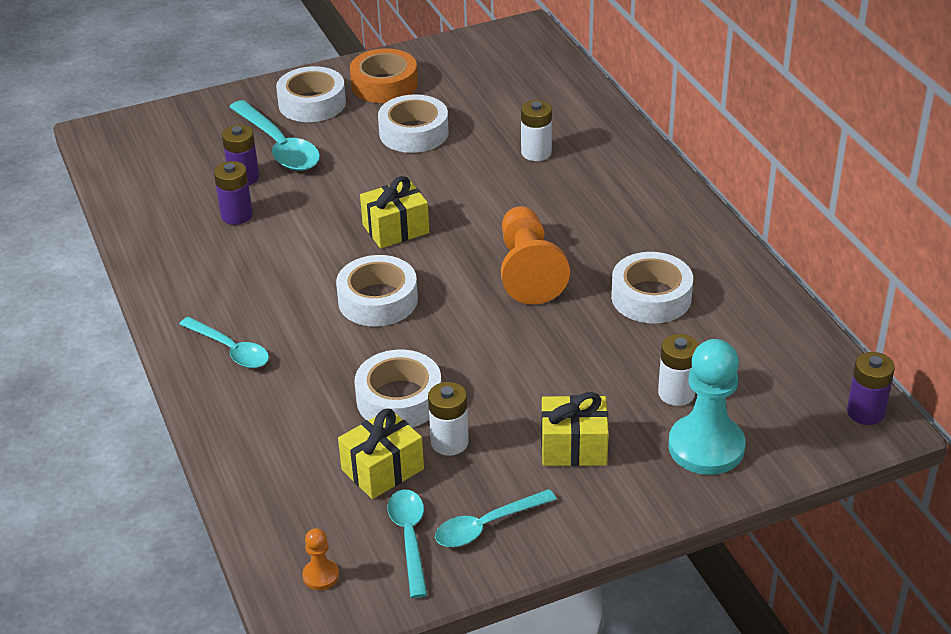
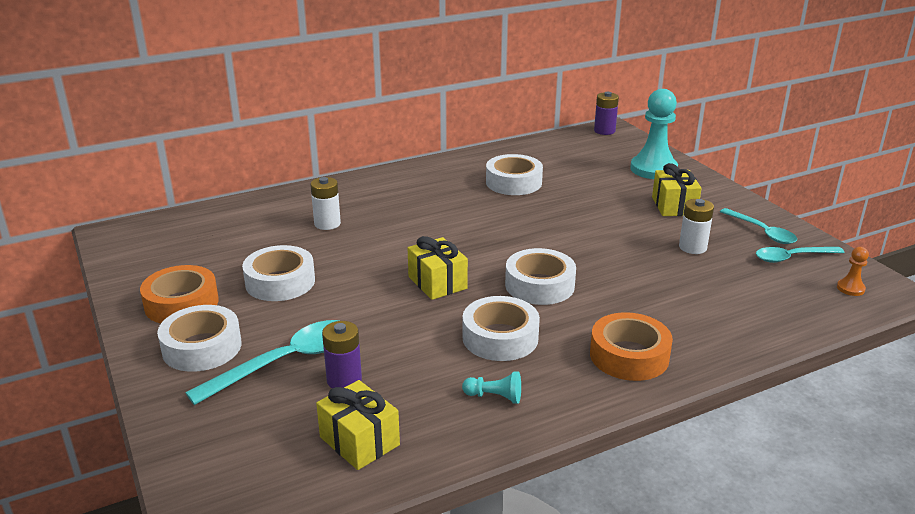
camera: 95 degrees left, 10 degrees down
turquoise spoon [179,317,269,368] -> orange tape [590,312,673,381]
purple battery [214,161,253,225] -> none
yellow gift [338,409,424,499] -> yellow gift moved to [316,380,400,470]
white tape [354,349,441,428] -> white tape moved to [462,296,540,361]
orange pawn [501,206,570,305] -> none
white battery [658,334,699,406] -> none
none -> turquoise pawn [462,372,521,404]

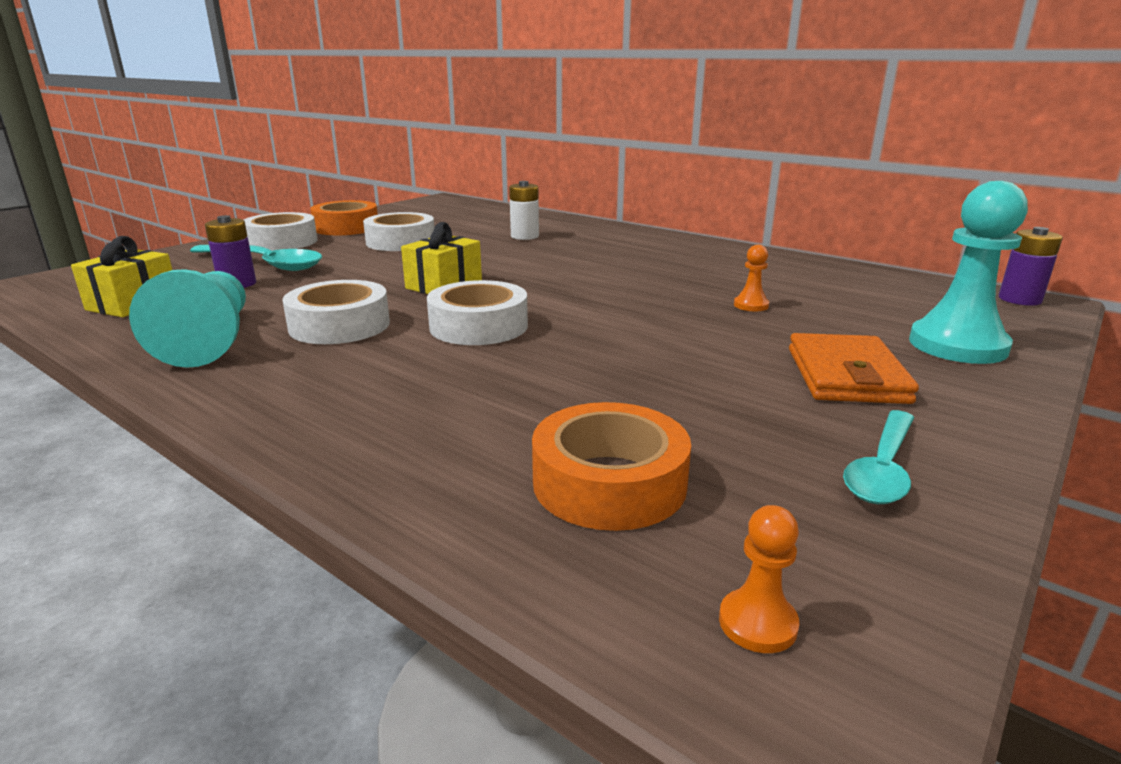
camera: 65 degrees right, 5 degrees down
turquoise pawn [462,372,521,404] -> turquoise pawn [129,269,246,368], size x2.25
white tape [486,154,543,195] -> none
orange tape [590,312,673,381] -> orange tape moved to [532,402,691,531]
yellow gift [652,163,702,216] -> orange wallet [789,333,919,404]
white battery [679,199,714,254] -> none
turquoise spoon [756,247,844,263] -> none
none -> orange pawn [734,245,769,311]

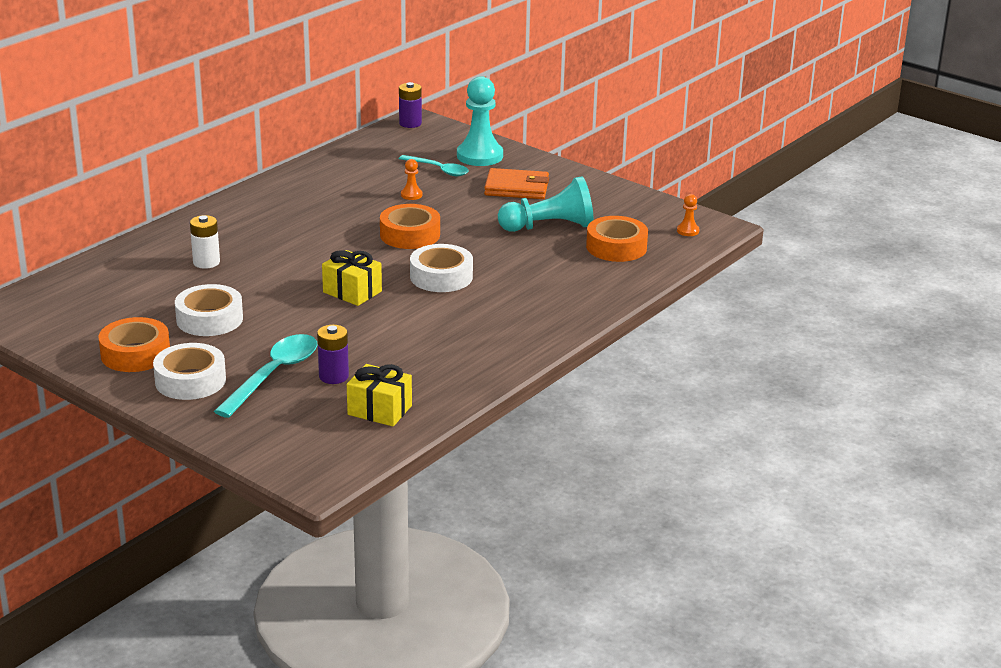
camera: 90 degrees left, 5 degrees up
turquoise pawn [129,269,246,368] -> turquoise pawn moved to [498,176,594,232]
white tape [283,280,390,344] -> none
turquoise spoon [843,410,914,504] -> turquoise spoon moved to [399,155,468,176]
none -> orange tape [380,204,440,249]

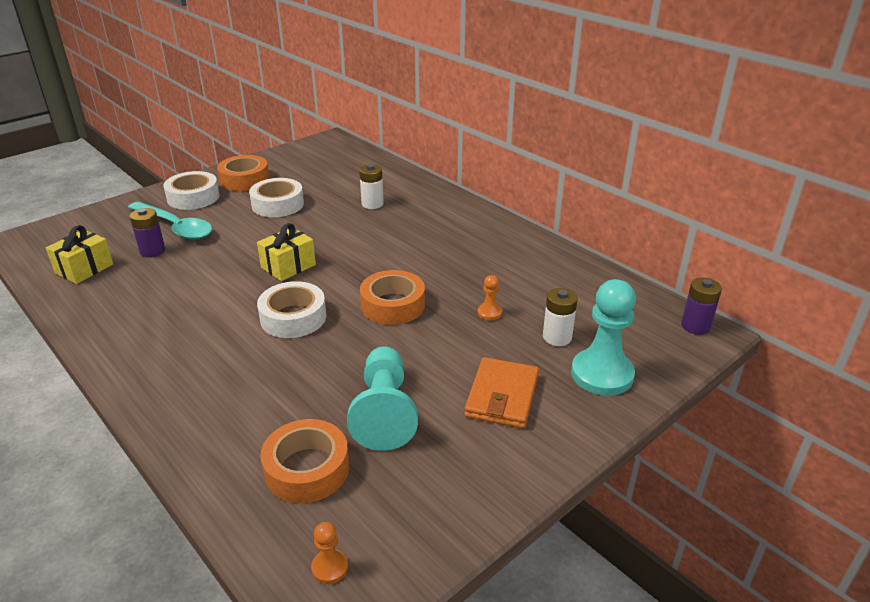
camera: 100 degrees right, 5 degrees up
turquoise spoon [399,155,468,176] -> white battery [543,288,578,346]

